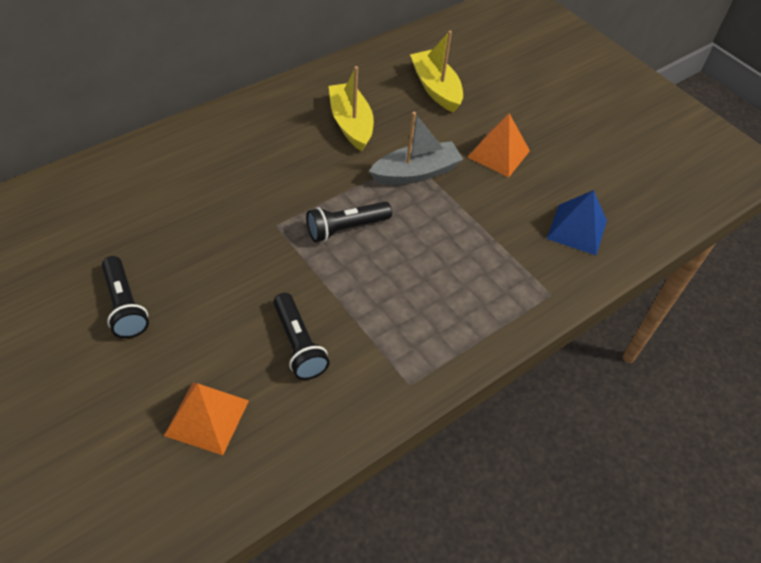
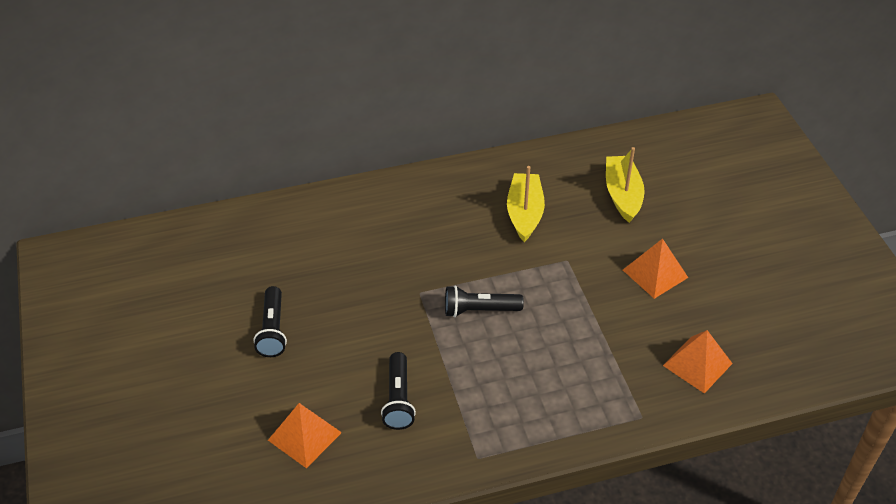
camera: 25 degrees right, 5 degrees down
grey boat [369,112,464,185] -> none
blue pyramid [547,190,607,255] -> orange pyramid [663,330,733,394]

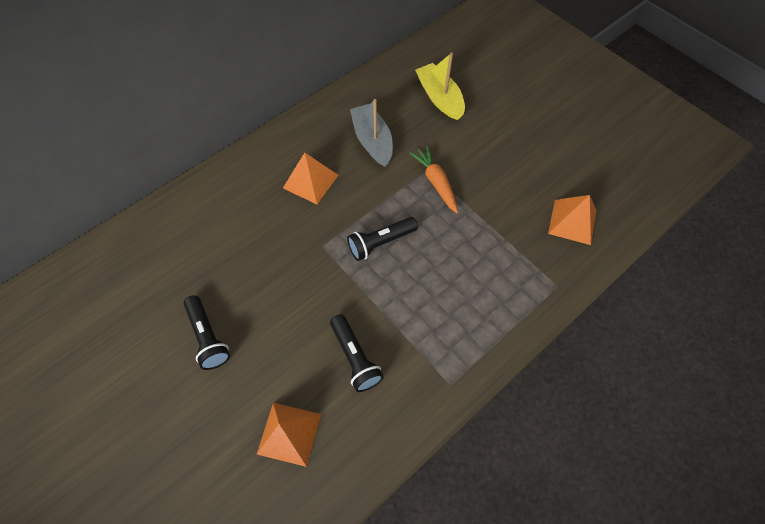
camera: 25 degrees left, 15 degrees up
yellow boat [507,166,545,242] -> grey boat [350,99,393,167]
orange pyramid [623,239,688,299] -> orange pyramid moved to [283,153,338,204]
none -> orange carrot [409,146,458,213]

